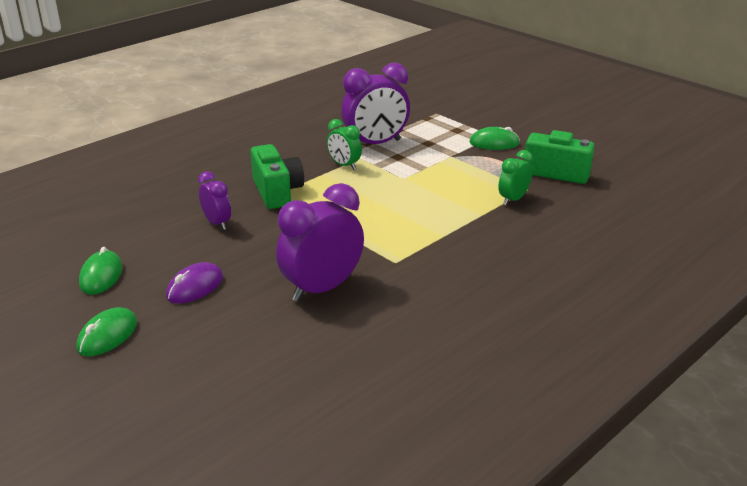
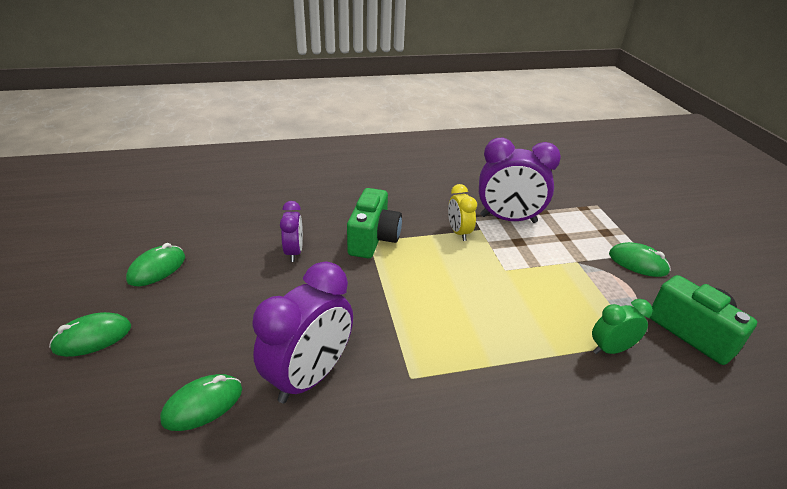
camera: 30 degrees right, 5 degrees up
purple mouse [166,262,223,304] -> none
purple clock [276,183,364,302] -> purple clock turned 135 degrees clockwise [252,261,353,403]
green clock [327,119,362,170] -> yellow clock [448,184,477,241]
none -> green mouse [160,374,242,431]

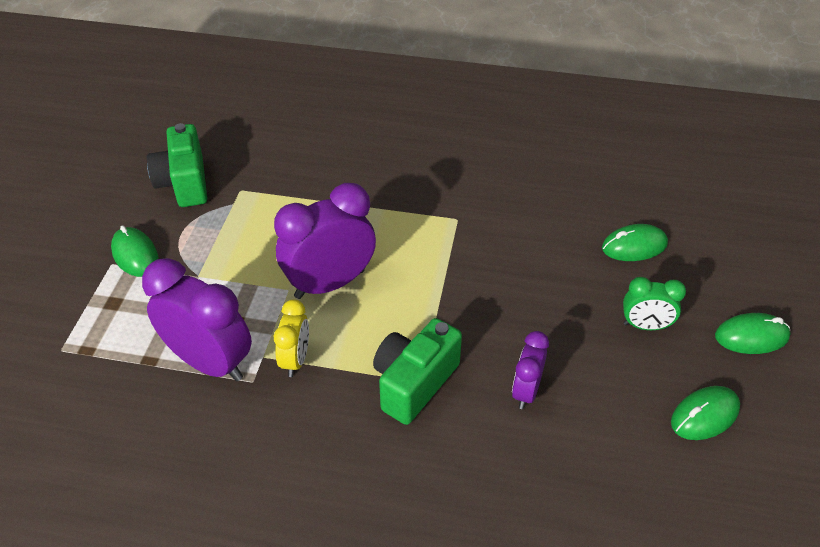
camera: 155 degrees left, 10 degrees up
purple clock [252,261,353,403] -> purple clock moved to [274,183,376,299]
green clock [592,299,653,354] -> green clock moved to [623,277,686,330]

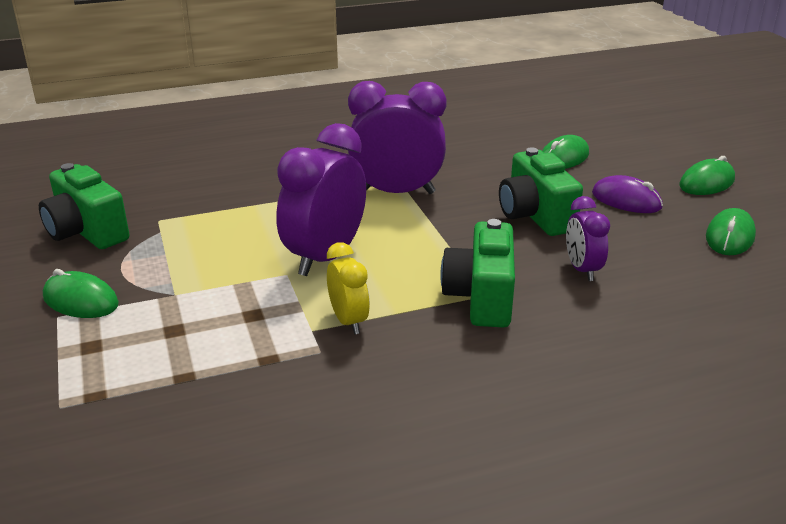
camera: 30 degrees left, 15 degrees down
purple clock [142,258,252,382] -> purple clock moved to [348,81,446,194]
green clock [623,277,686,330] -> purple mouse [592,175,663,213]
none -> green camera [499,147,583,236]

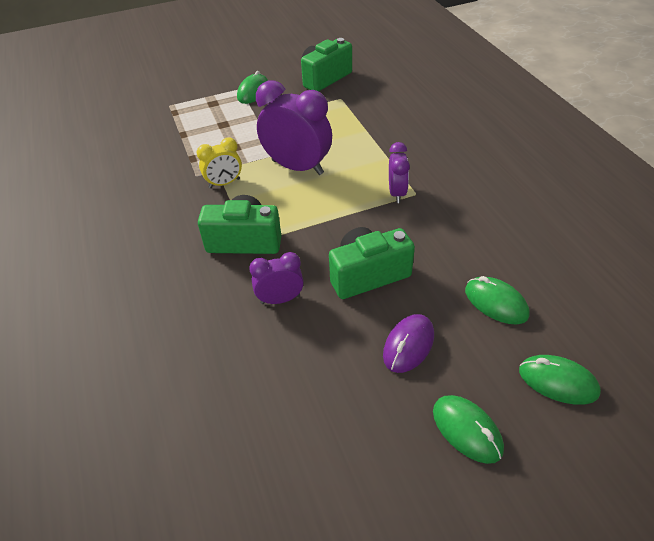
camera: 90 degrees right, 15 degrees up
purple clock [348,81,446,194] -> purple clock [389,142,410,203], size x0.54
green mouse [706,208,756,255] -> green mouse moved to [519,355,601,404]

